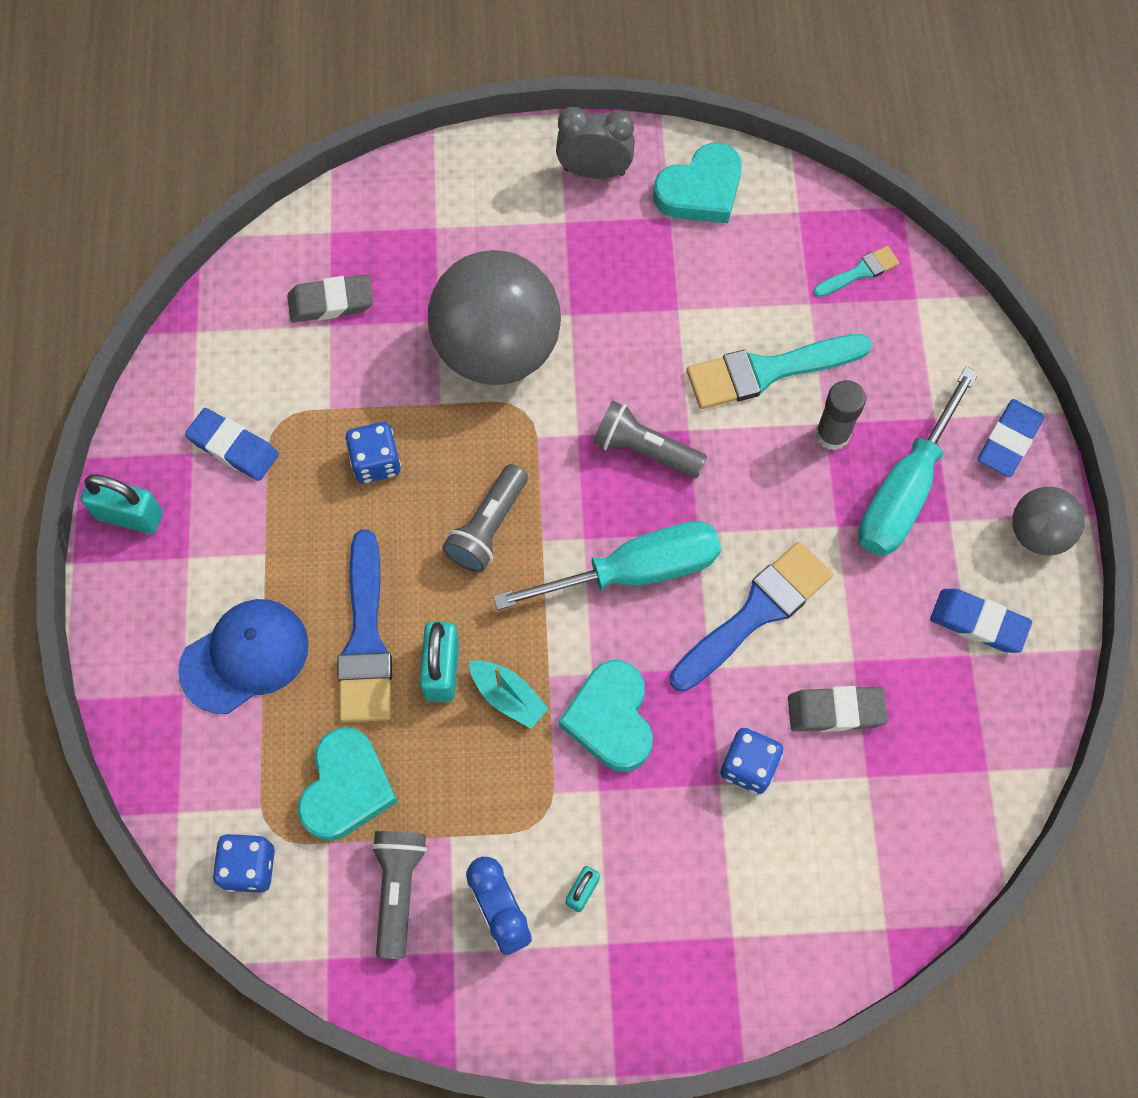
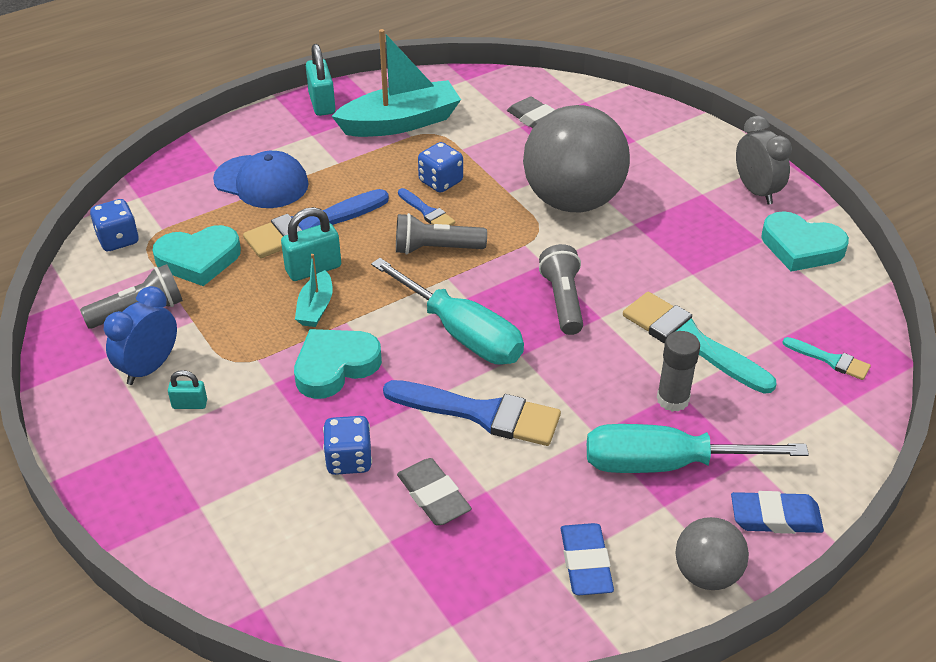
camera: 60 degrees right, 25 degrees down
blue eraser [185,408,279,481] -> turquoise boat [332,29,461,137]
none -> blue brush [398,188,455,226]

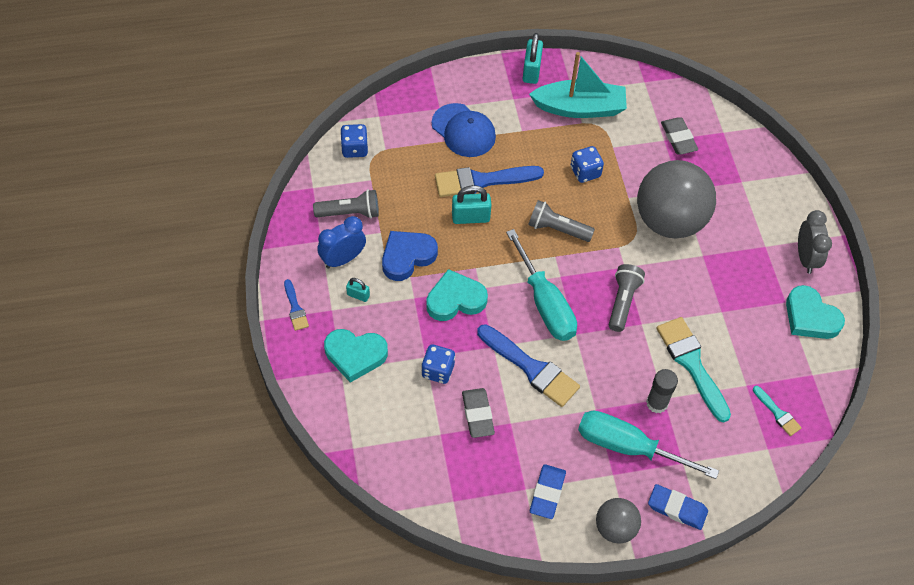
camera: 20 degrees right, 15 degrees up
turquoise heart [152,225,241,286] -> turquoise heart moved to [324,329,388,383]
turquoise boat [295,254,333,327] -> none
blue brush [398,188,455,226] -> blue brush moved to [284,279,309,331]
none -> blue heart [382,231,438,281]

